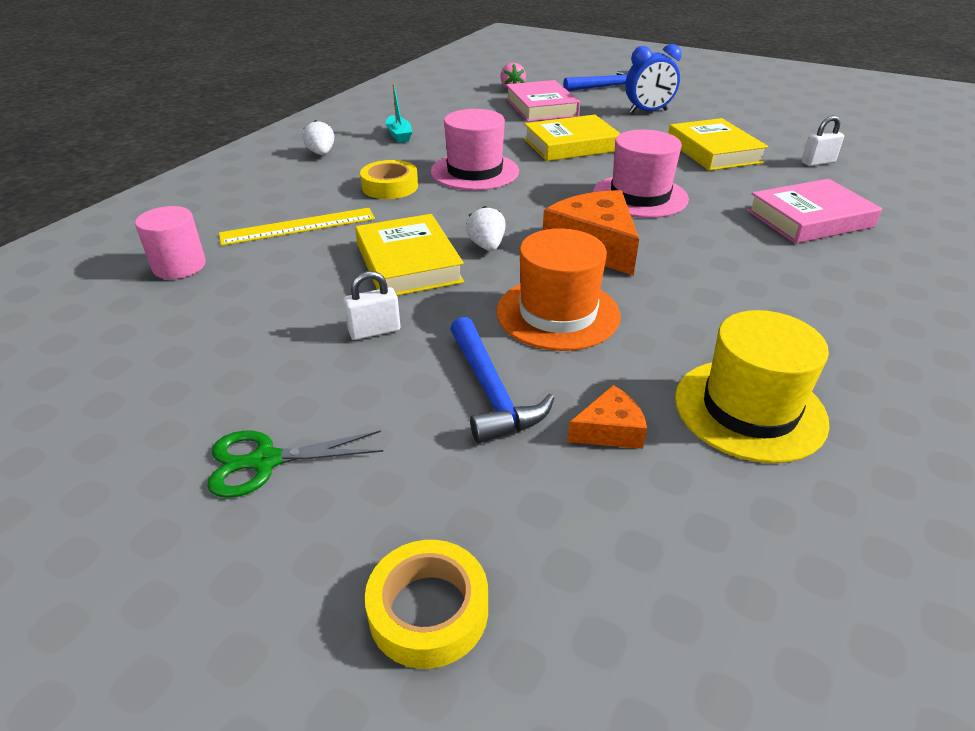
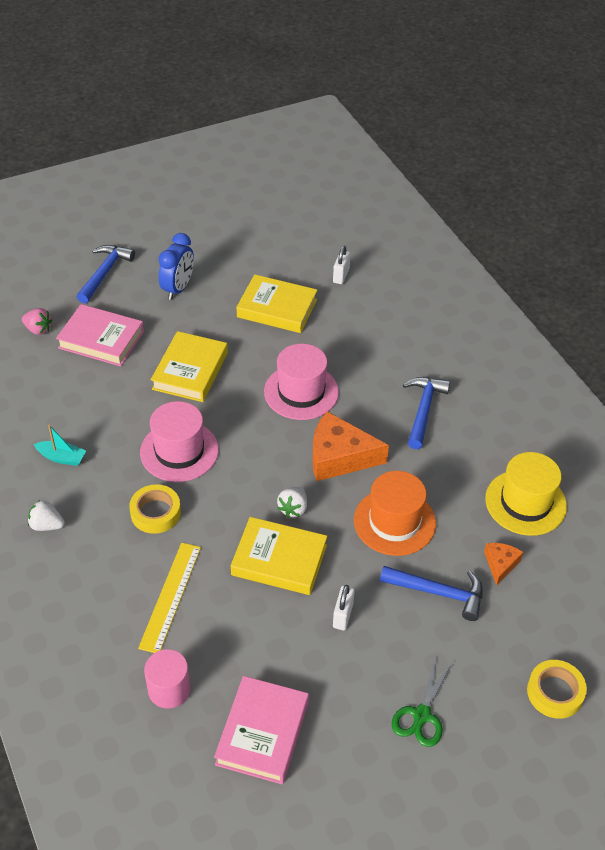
camera: 55 degrees left, 10 degrees up
white strawberry [466,206,506,251] -> white strawberry turned 90 degrees counterclockwise [277,487,307,518]
pink book [747,179,882,244] -> pink book moved to [214,676,309,784]
none -> blue hammer [403,377,450,449]

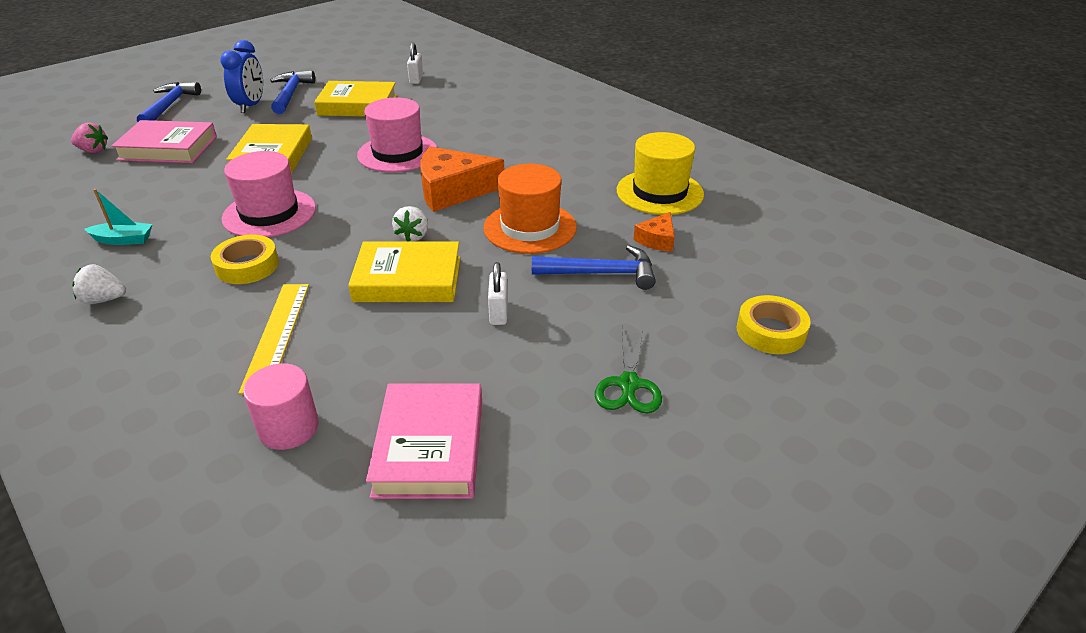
camera: 15 degrees left, 10 degrees down
blue hammer [403,377,450,449] -> blue hammer moved to [270,70,315,114]
orange cheese [484,543,523,585] -> orange cheese turned 150 degrees counterclockwise [633,212,675,252]

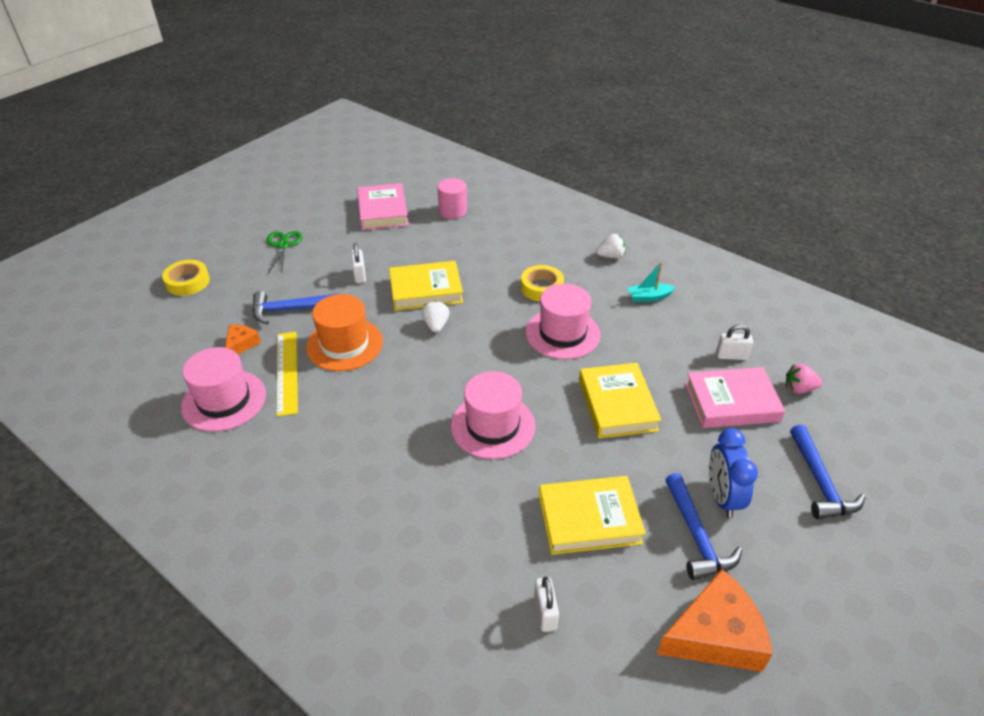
camera: 170 degrees right, 5 degrees up
yellow ruler [239,284,309,394] -> yellow ruler moved to [277,332,298,416]
orange cheese [421,146,504,212] -> orange cheese moved to [657,569,773,672]
yellow hat [617,132,704,215] -> pink hat [181,347,266,432]
none -> white padlock [716,324,753,360]

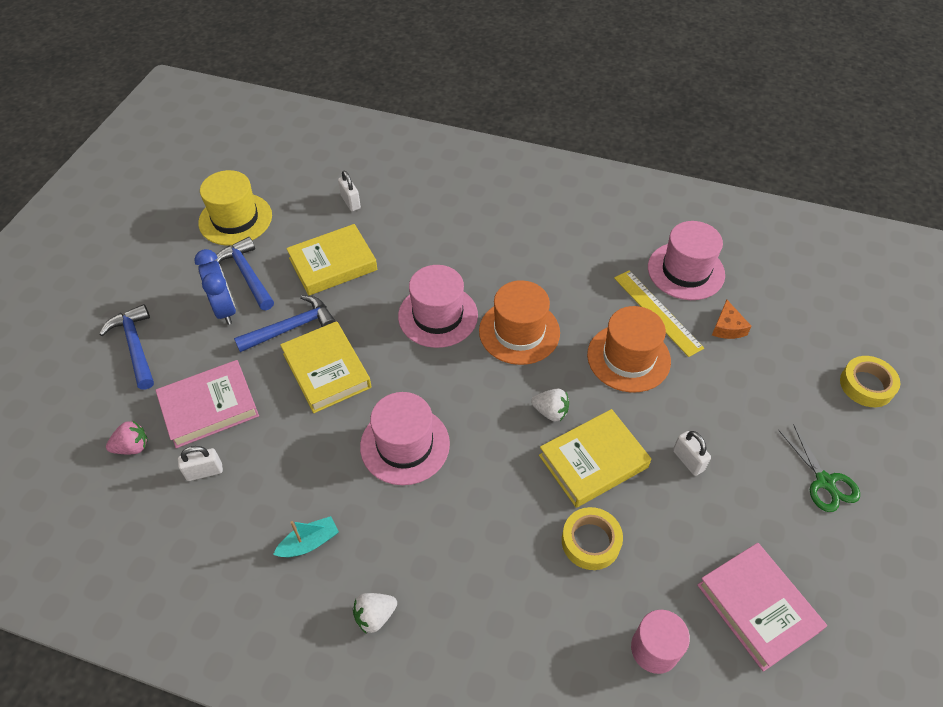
camera: 160 degrees right, 10 degrees up
blue hammer [252,291,339,324] -> blue hammer moved to [234,295,336,352]
white strawberry [422,301,450,333] -> white strawberry turned 45 degrees counterclockwise [531,388,569,422]
yellow tape [521,265,564,301] -> yellow tape moved to [562,507,623,570]
orange cheese [657,569,773,672] -> yellow hat [198,170,272,246]
none -> orange hat [479,280,560,365]

